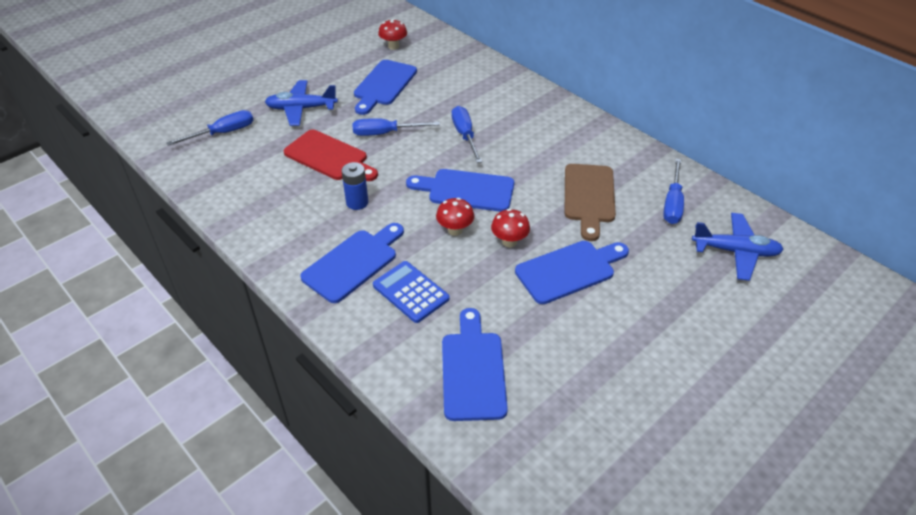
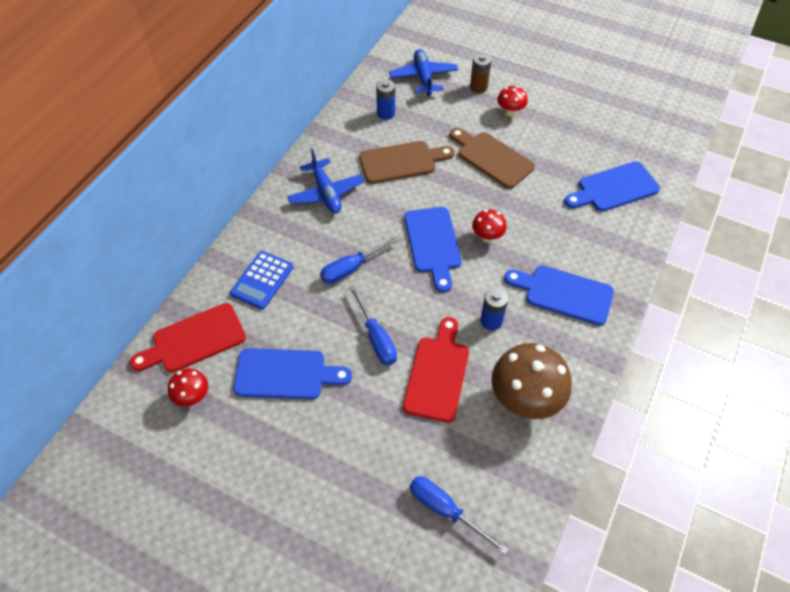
camera: 110 degrees left, 10 degrees up
blue plane [265,80,338,126] -> blue plane moved to [287,148,364,213]
blue calculator [373,261,450,323] -> blue calculator moved to [230,251,293,310]
red mushroom [491,209,530,247] -> red mushroom moved to [497,86,528,117]
blue cutting board [515,241,629,304] -> brown cutting board [450,128,535,189]
blue screwdriver [663,159,684,224] -> blue battery [376,79,395,120]
none -> red cutting board [130,303,246,372]
none -> brown battery [470,53,491,93]
none -> brown mushroom [491,343,572,419]

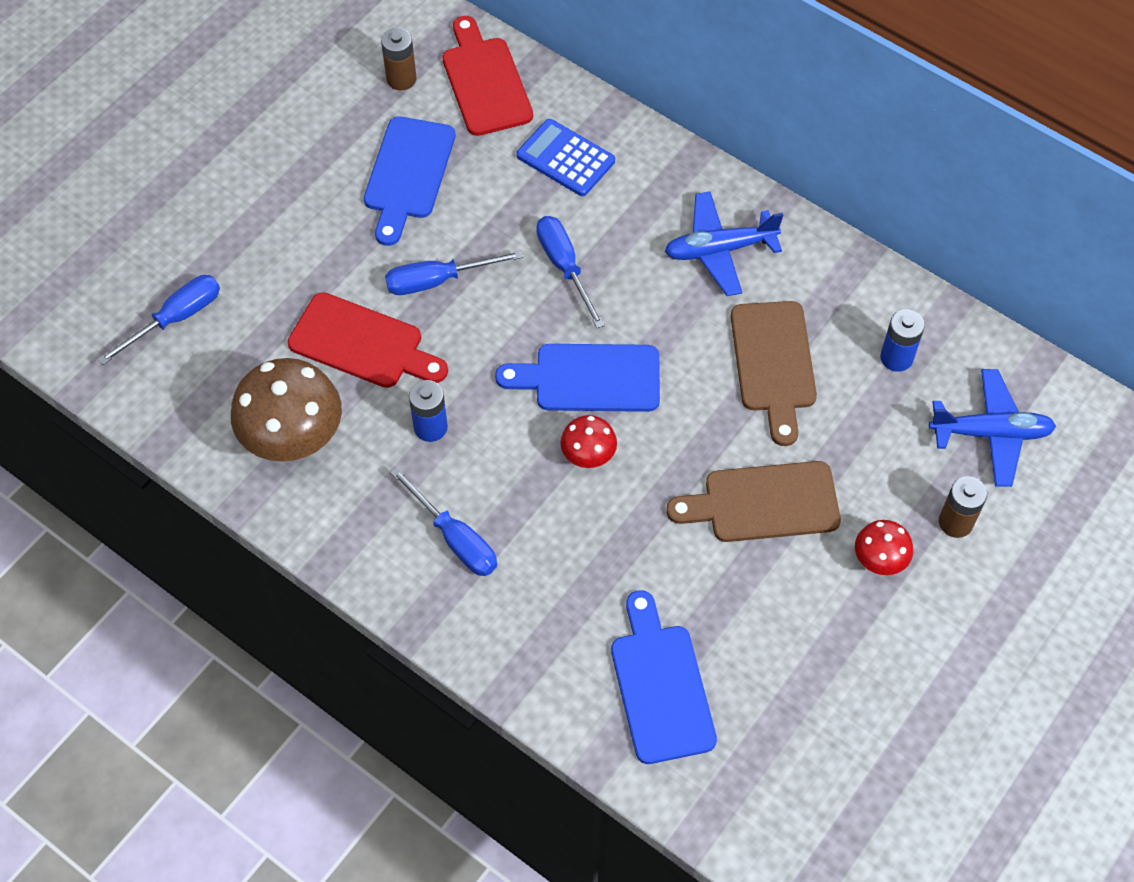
camera: 100 degrees right, 5 degrees up
red mushroom [168,368,208,407] -> brown battery [381,28,417,90]
brown cutting board [450,128,535,189] -> brown cutting board turned 150 degrees counterclockwise [666,461,841,542]
blue cutting board [504,265,614,326] -> blue screwdriver [390,467,497,576]

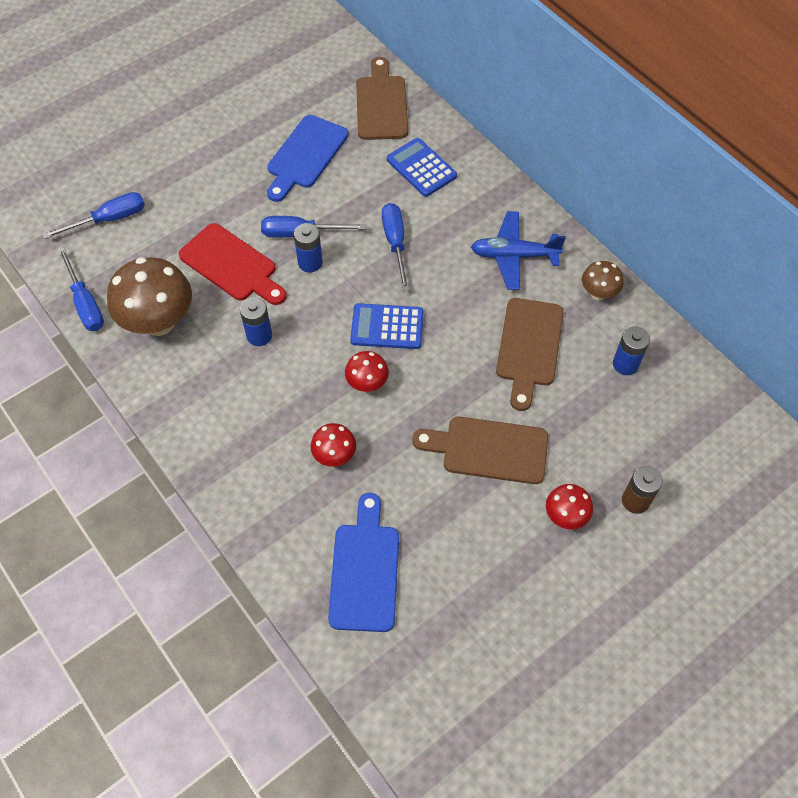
camera: 15 degrees right, 0 degrees up
brown battery [381,28,417,90] -> none
blue screwdriver [390,467,497,576] -> blue screwdriver moved to [58,247,104,331]
red cutting board [442,16,533,136] -> brown cutting board [356,57,408,140]
blue cutting board [495,344,660,412] -> blue calculator [350,303,424,349]
blue plane [929,369,1056,487] -> none
none -> blue battery [294,223,323,273]
none -> red mushroom [311,423,356,467]
none -> brown mushroom [582,261,624,300]

